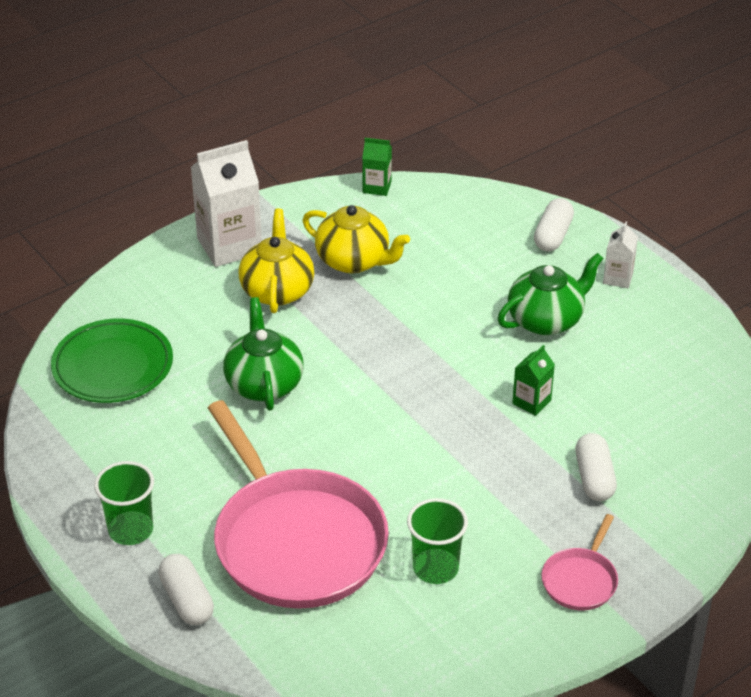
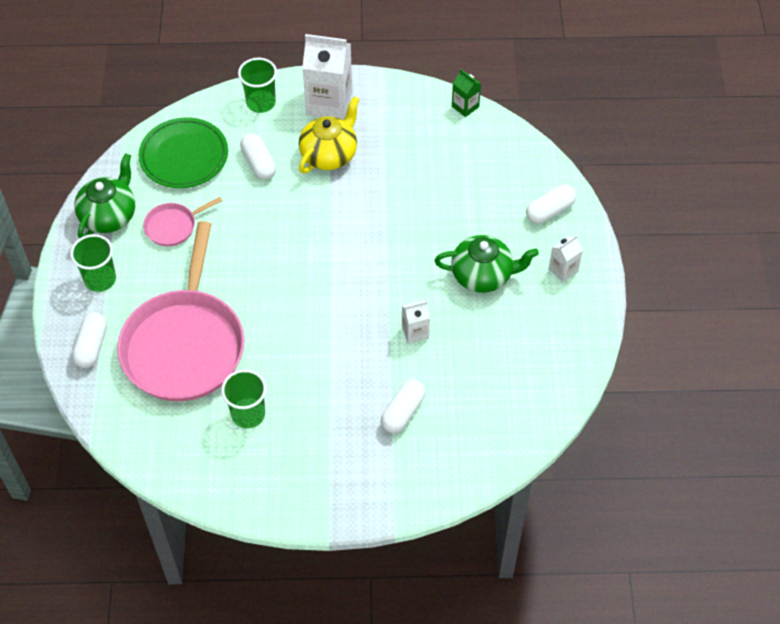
camera: 35 degrees right, 15 degrees up
green teapot [223,297,304,411] -> green teapot moved to [74,153,135,238]
yellow teapot [303,205,410,273] -> none
green carton [513,345,555,416] -> white carton [402,300,430,344]
pink pan [541,514,618,610] -> pink pan moved to [143,197,222,246]
none -> green cup [238,58,277,113]
none -> white capsule [240,133,276,180]

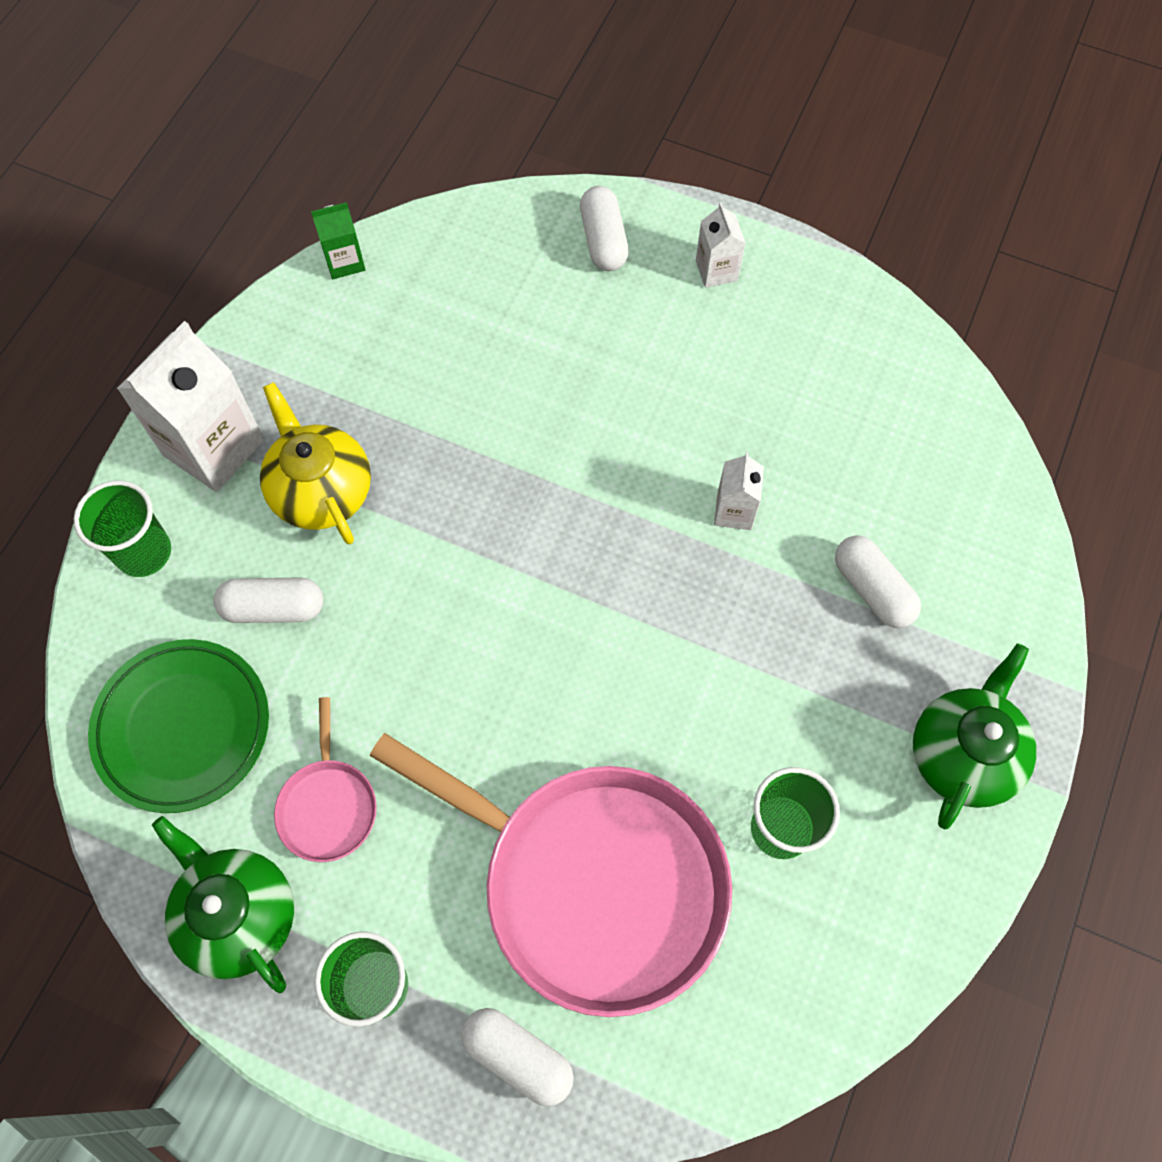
camera: 65 degrees left, 10 degrees up
green teapot [434,235,539,293] -> green teapot moved to [913,643,1036,829]

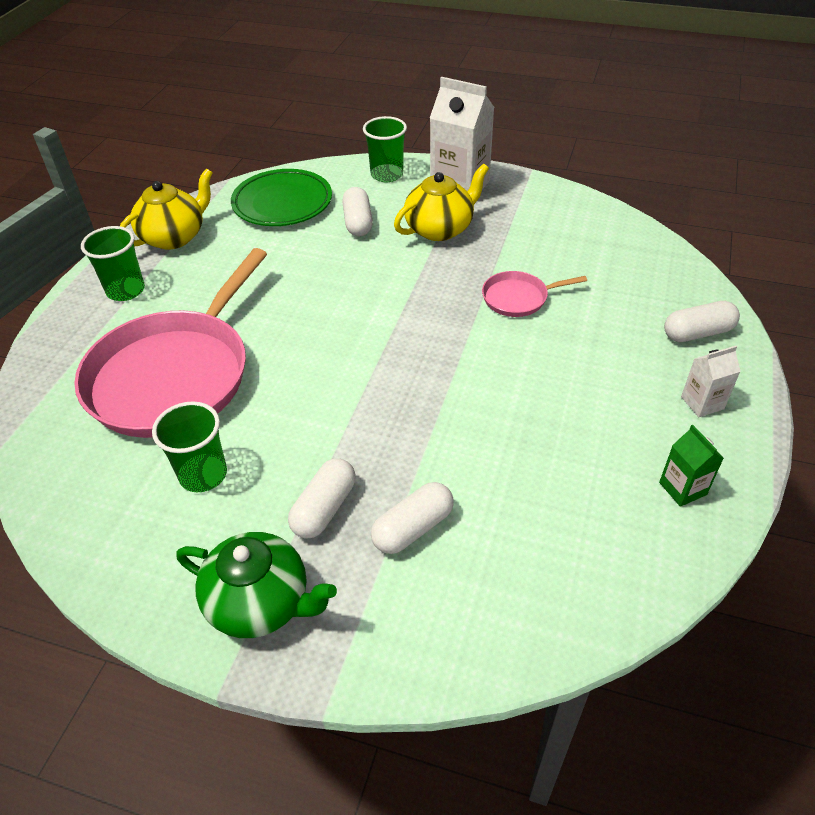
camera: 85 degrees right, 20 degrees down
green teapot [152,816,294,993] -> yellow teapot [120,168,213,250]
pink pan [274,697,377,862] -> pink pan moved to [482,271,587,317]
green carton [311,202,366,279] -> green carton moved to [659,425,724,507]
white capsule [461,1008,574,1106] -> white capsule moved to [288,459,356,539]
white carton [714,452,764,530] -> none

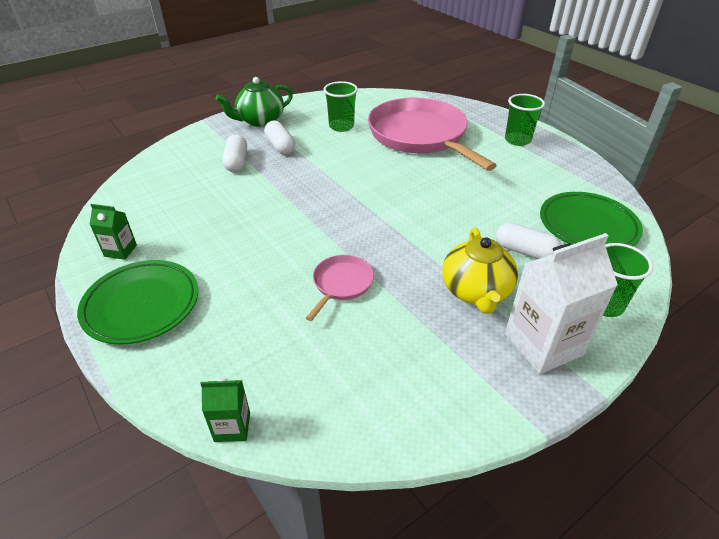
camera: 125 degrees right, 5 degrees down
yellow teapot [120,168,213,250] -> none
white capsule [664,301,740,342] -> none
white carton [681,346,741,417] -> green plate [77,260,198,345]
none -> green carton [200,378,250,442]

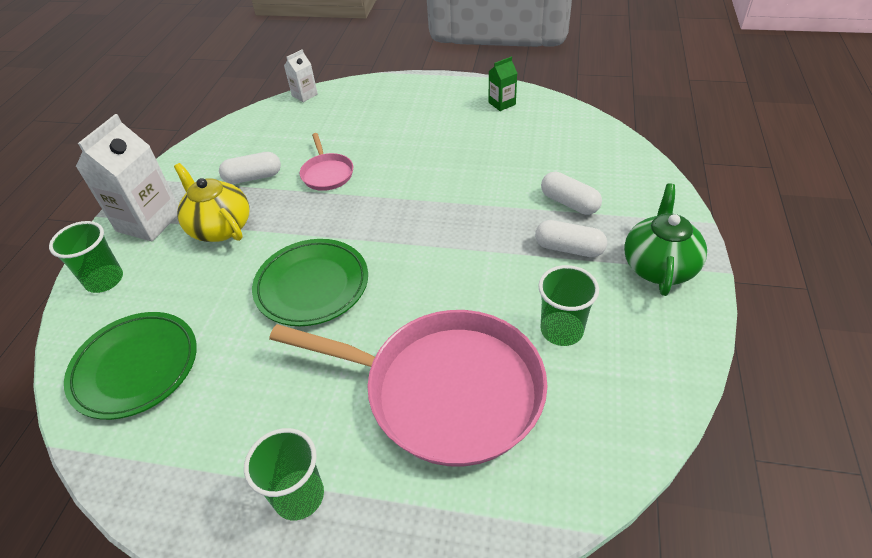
camera: 140 degrees right, 5 degrees up
green plate [77,260,198,345] -> green plate moved to [252,239,368,326]
green carton [200,378,250,442] -> white carton [284,49,318,102]
white capsule [496,223,561,259] -> white capsule moved to [219,152,281,184]

